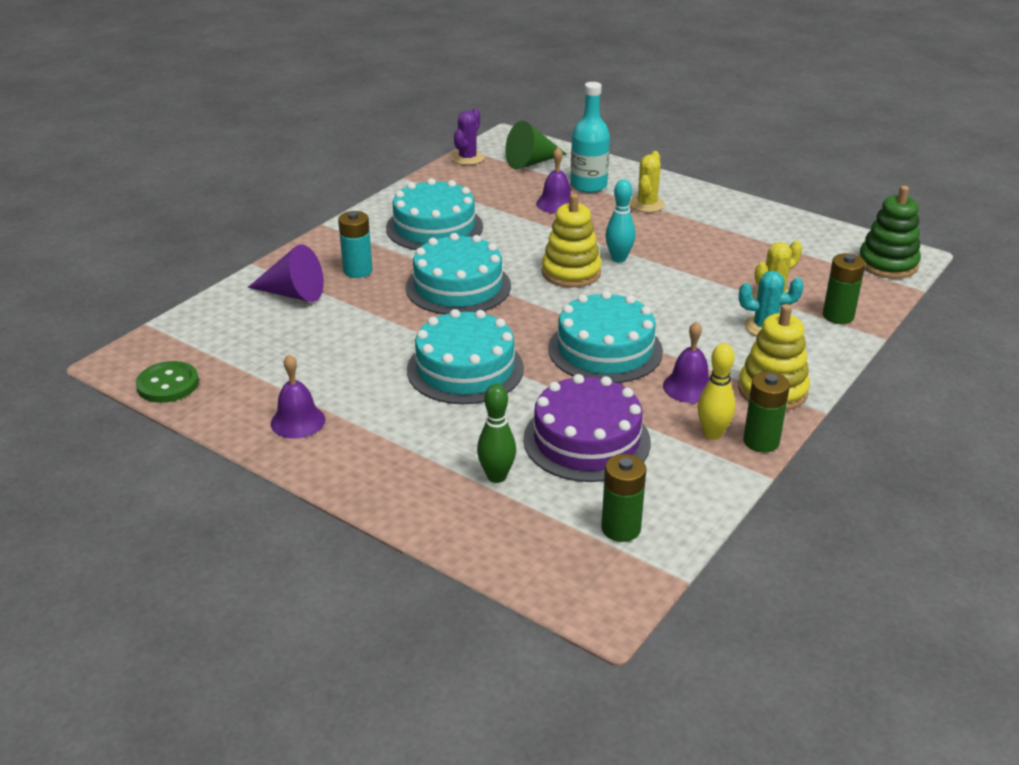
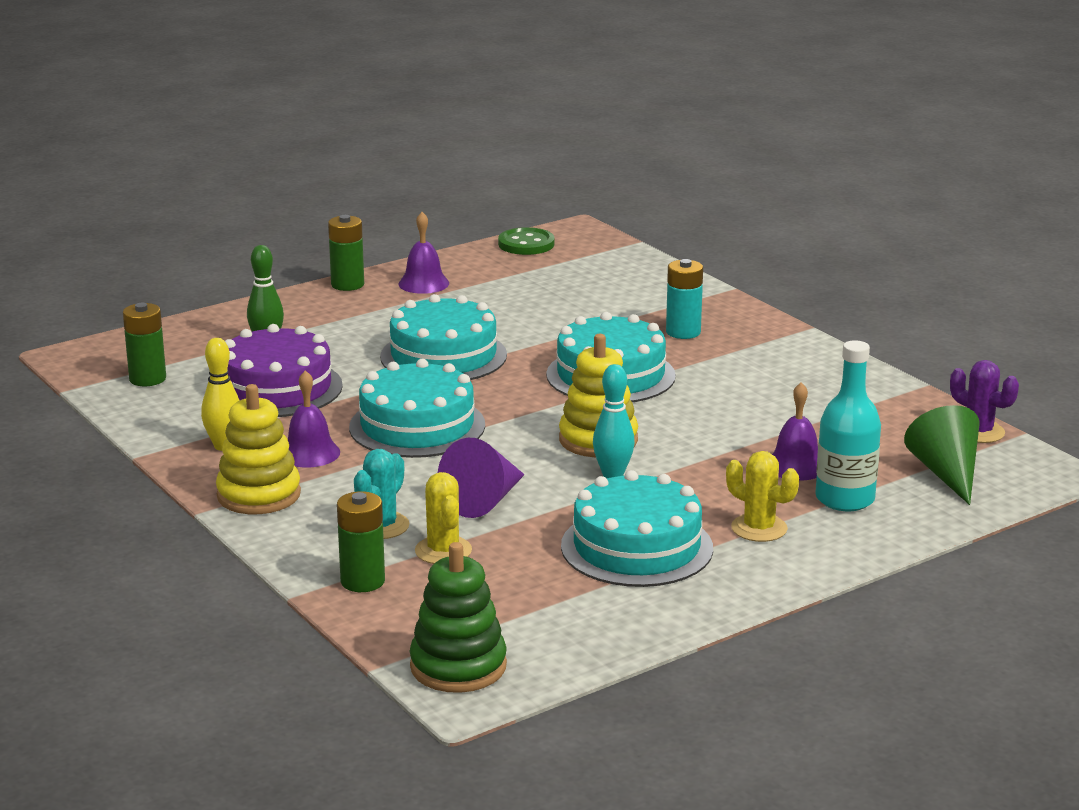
camera: 110 degrees right, 10 degrees down
purple cone [248,244,324,302] -> purple cone moved to [438,438,525,518]
turquoise cake [386,178,483,250] -> turquoise cake moved to [561,470,713,587]
green battery [743,372,790,453] -> green battery moved to [328,215,364,291]

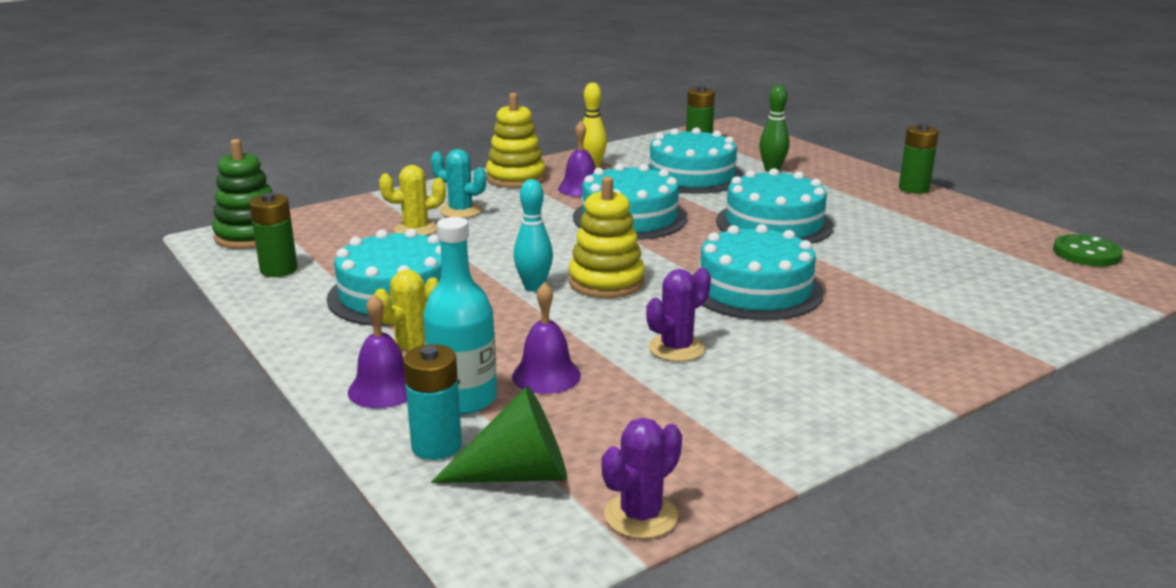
camera: 90 degrees right, 0 degrees up
purple cake [225,324,343,417] -> turquoise cake [648,127,744,194]
green battery [337,491,385,592] -> green battery moved to [249,193,298,277]
purple bell [398,212,449,294] -> purple bell moved to [348,294,407,408]
purple cone [438,438,525,518] -> none
turquoise battery [666,259,703,339] -> turquoise battery moved to [403,344,462,460]
none -> purple cactus [646,268,711,362]

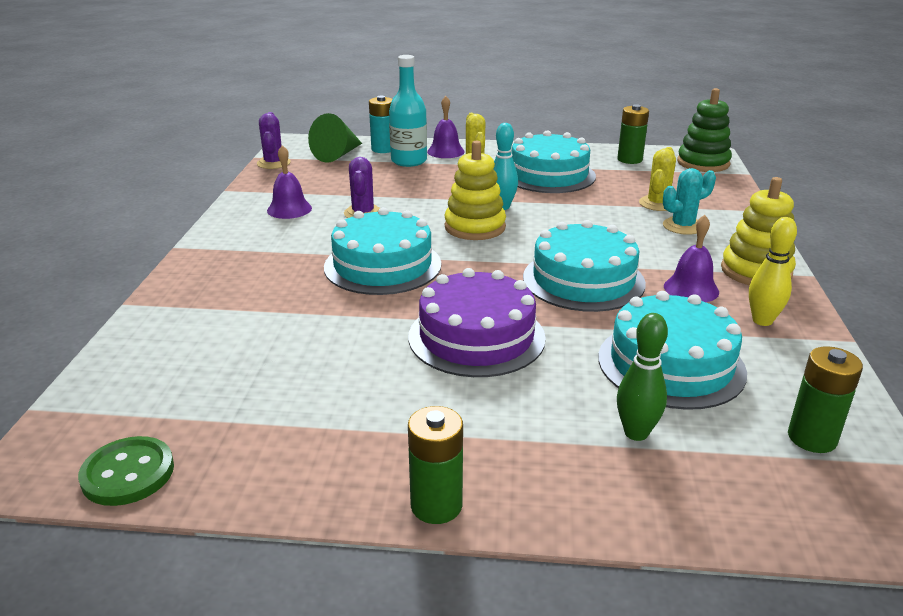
camera: 130 degrees right, 5 degrees up
purple bell [512,282,581,394] -> purple bell moved to [267,145,312,219]
turquoise cake [716,168,834,244] -> purple cake [408,268,546,377]

